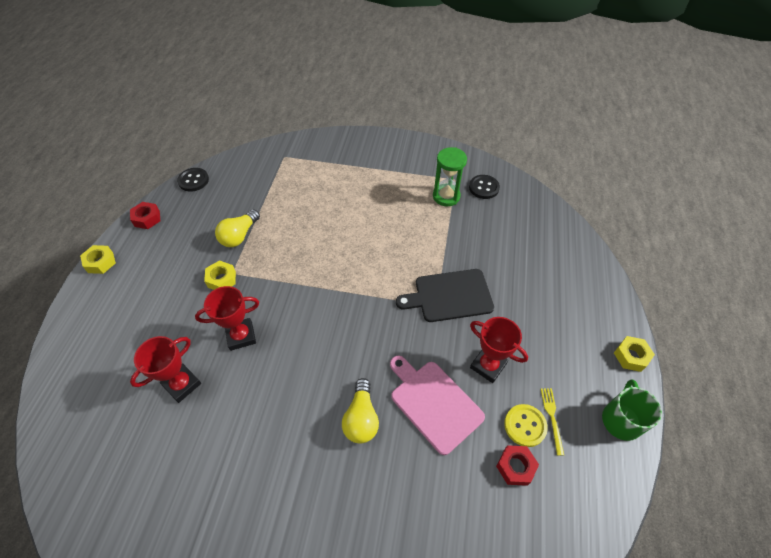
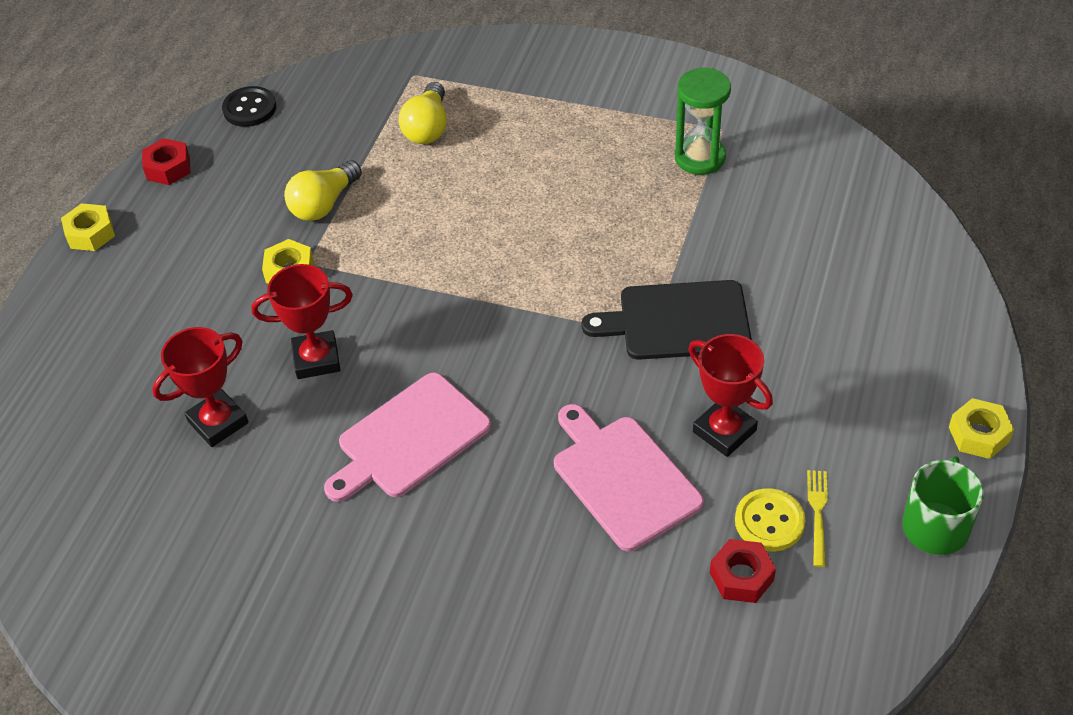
camera: 10 degrees right, 5 degrees down
yellow light bulb [342,378,379,443] -> yellow light bulb moved to [398,82,447,144]
black button [469,175,500,199] -> none
none -> pink cutting board [324,373,491,502]

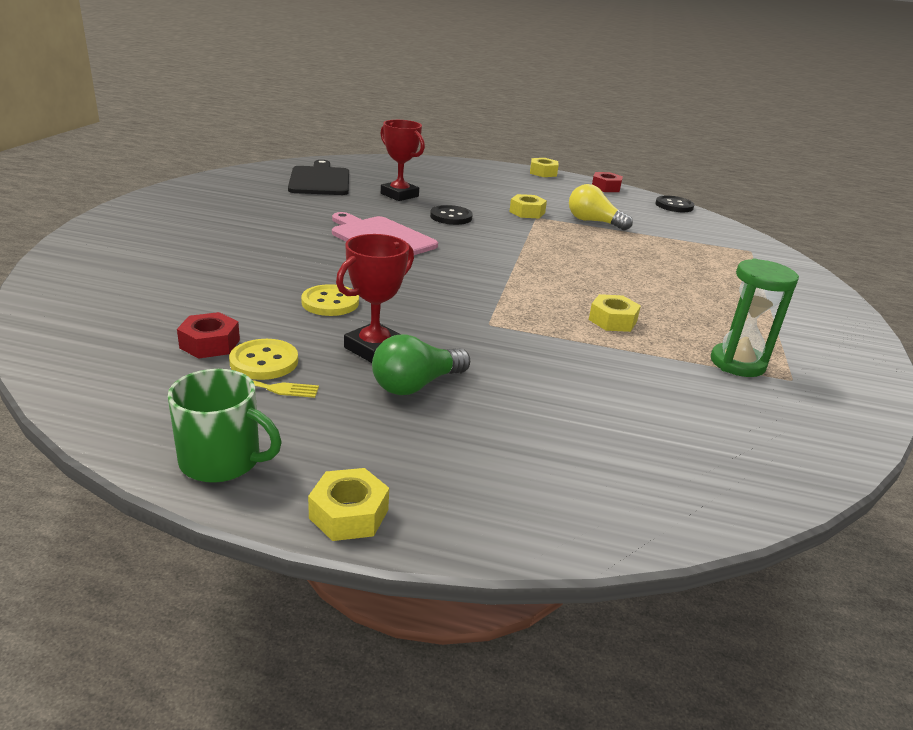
camera: 80 degrees right, 20 degrees down
red trophy [252,264,353,379] -> black button [430,205,473,225]
yellow light bulb [398,82,447,144] -> none
pink cutting board [554,404,704,551] -> yellow button [301,284,359,316]
black cutting board [581,280,752,360] -> black cutting board moved to [288,160,349,195]
none -> green light bulb [372,334,470,395]
none -> yellow nut [589,294,641,332]

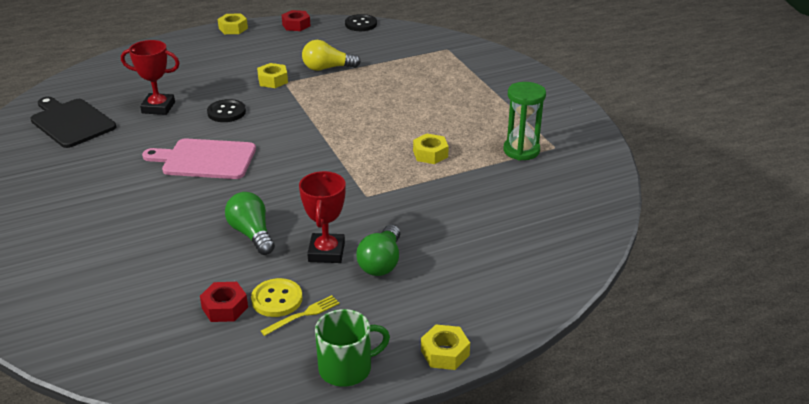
camera: 35 degrees left, 5 degrees up
yellow button [301,284,359,316] -> green light bulb [225,192,275,255]

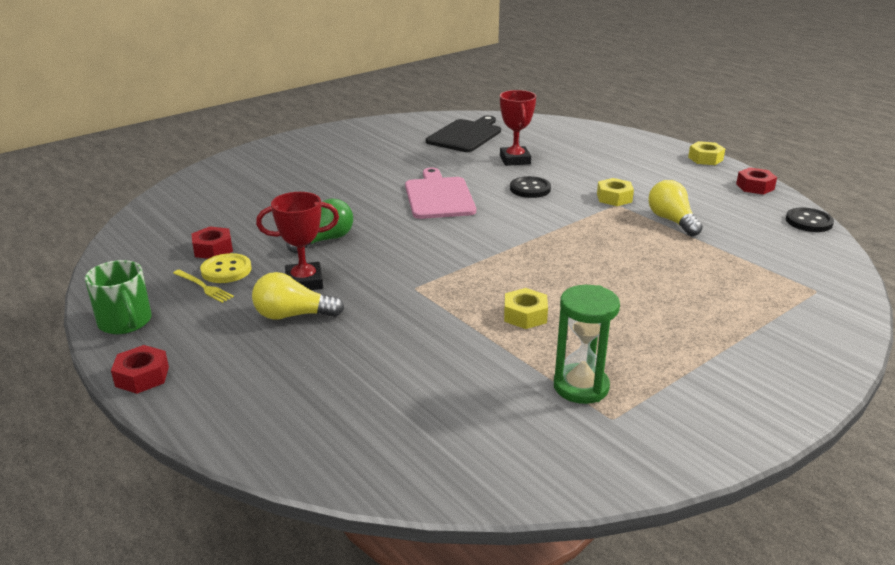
camera: 75 degrees right, 5 degrees down
green light bulb [356,225,400,276] -> yellow light bulb [252,272,344,320]
yellow nut [421,324,470,370] -> red nut [111,345,169,394]

